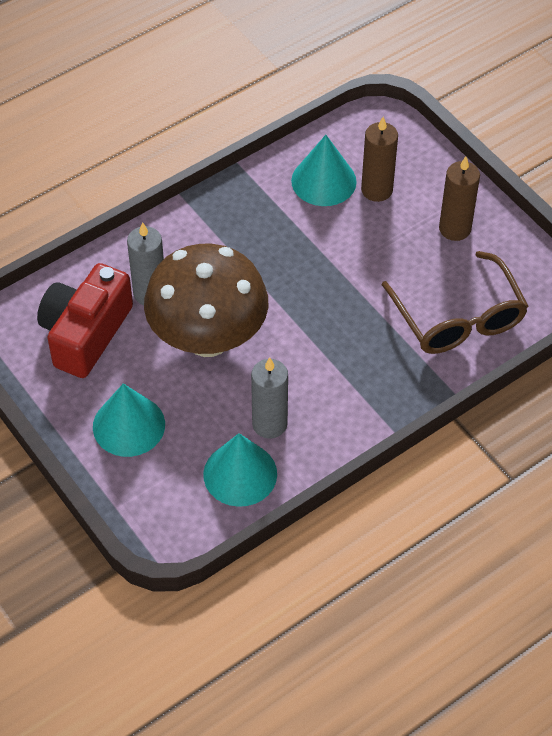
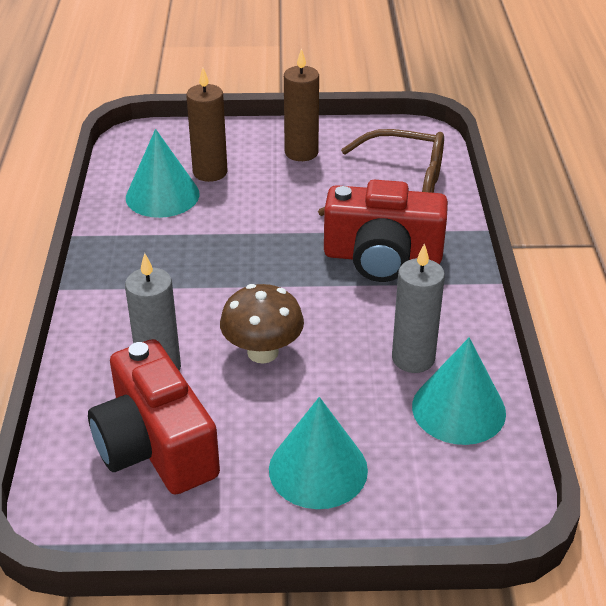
camera: 55 degrees left, 15 degrees down
brown mushroom [144,244,268,357] -> brown mushroom [220,284,304,363], size x0.54
none -> red camera [324,180,448,282]

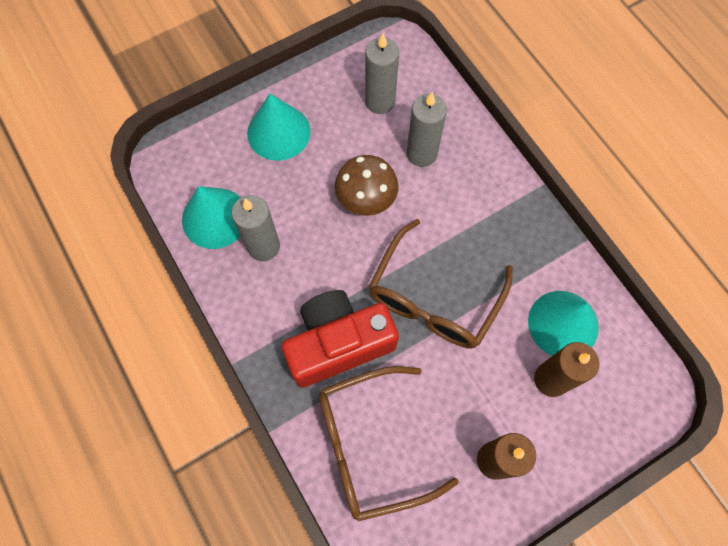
camera: 150 degrees right, 30 degrees up
red camera [88,339,220,495] -> grey candle [365,34,399,114]
none -> brown glasses [369,219,513,349]

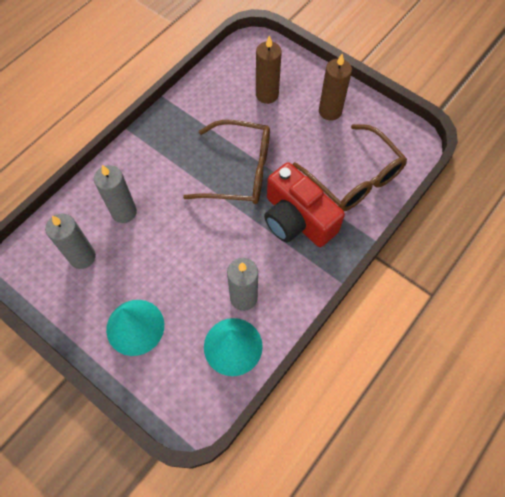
camera: 110 degrees left, 5 degrees down
brown mushroom [335,155,399,216] -> none
turquoise cone [528,291,599,356] -> none

